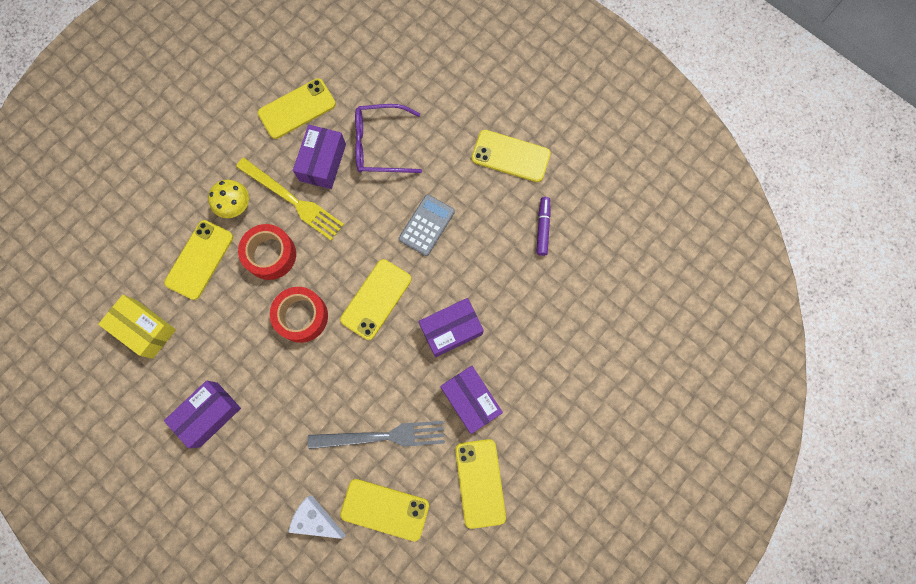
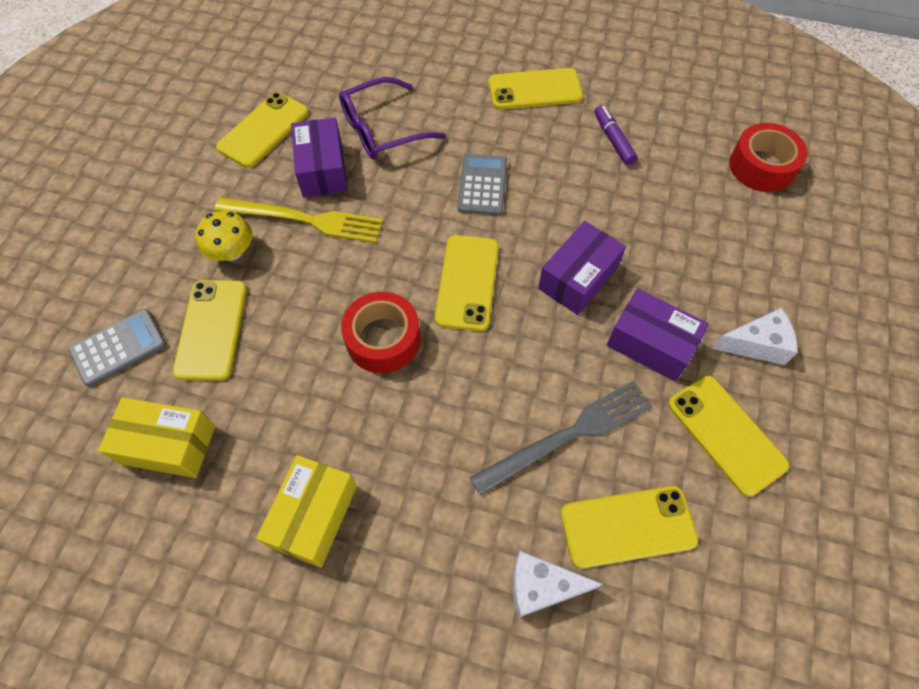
camera: 25 degrees left, 15 degrees down
purple box [164,381,241,448] -> yellow box [256,455,357,568]
red tape [238,224,296,280] -> red tape moved to [729,123,808,192]
none -> grey calculator [69,309,166,387]
none -> white cheese [712,308,798,365]

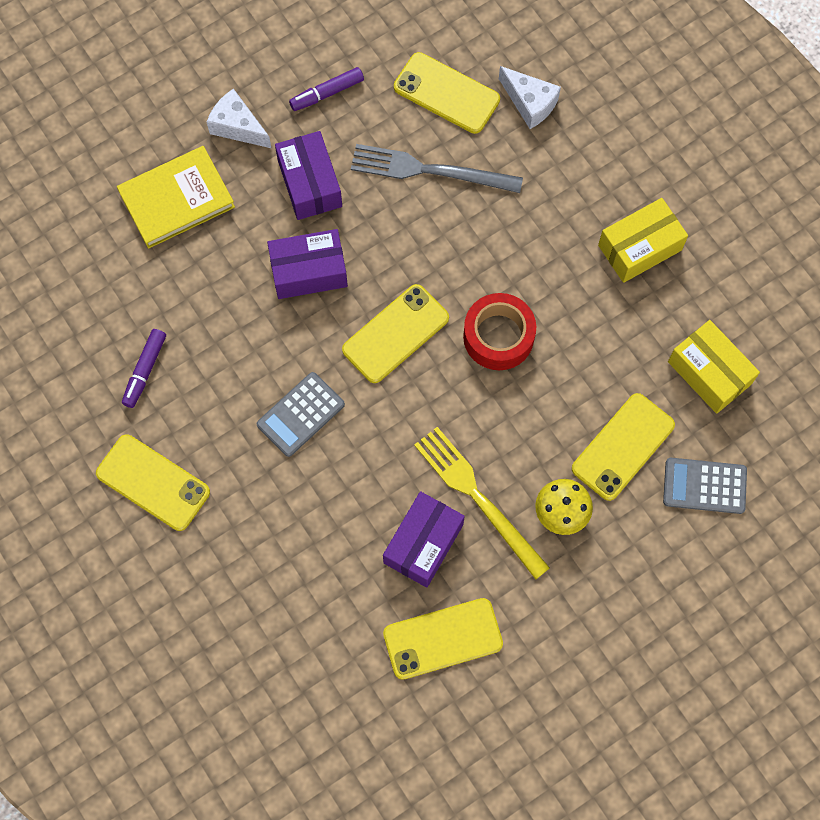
camera: 140 degrees left, 10 degrees up
purple glasses [339,77,446,159] -> none
yellow phone [668,375,789,497] -> purple marker [289,67,364,111]
red tape [729,123,808,192] -> none
none -> yellow book [117,146,235,249]

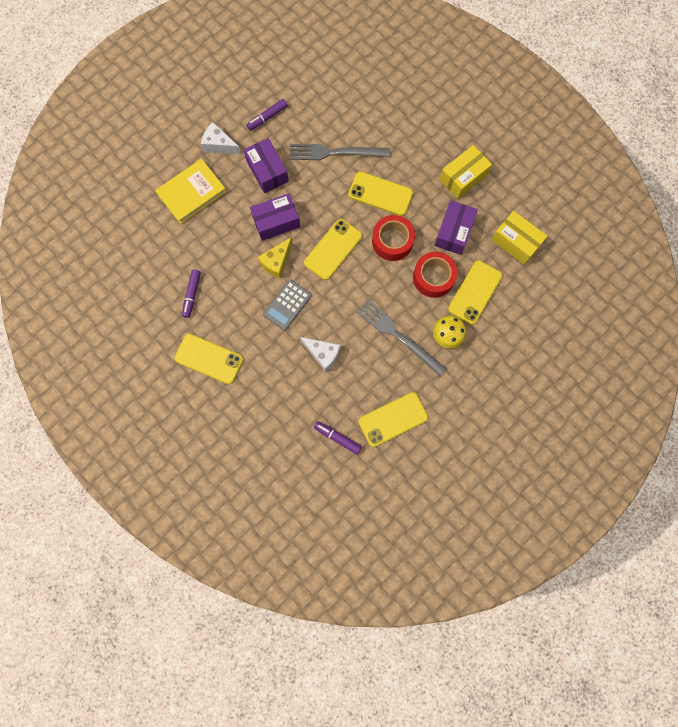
camera: 10 degrees left, 5 degrees up
purple box [383,491,465,588] -> purple box moved to [434,200,478,255]
yellow phone [394,52,500,134] -> yellow phone moved to [348,171,413,216]
yellow fork [414,427,550,579] -> grey fork [356,299,447,376]
white cheese [499,66,561,129] -> white cheese moved to [300,337,340,372]
grey calculator [663,458,747,514] -> none
none -> yellow cheese [258,237,293,278]
none -> purple marker [314,421,362,454]
none -> red tape [413,252,458,298]

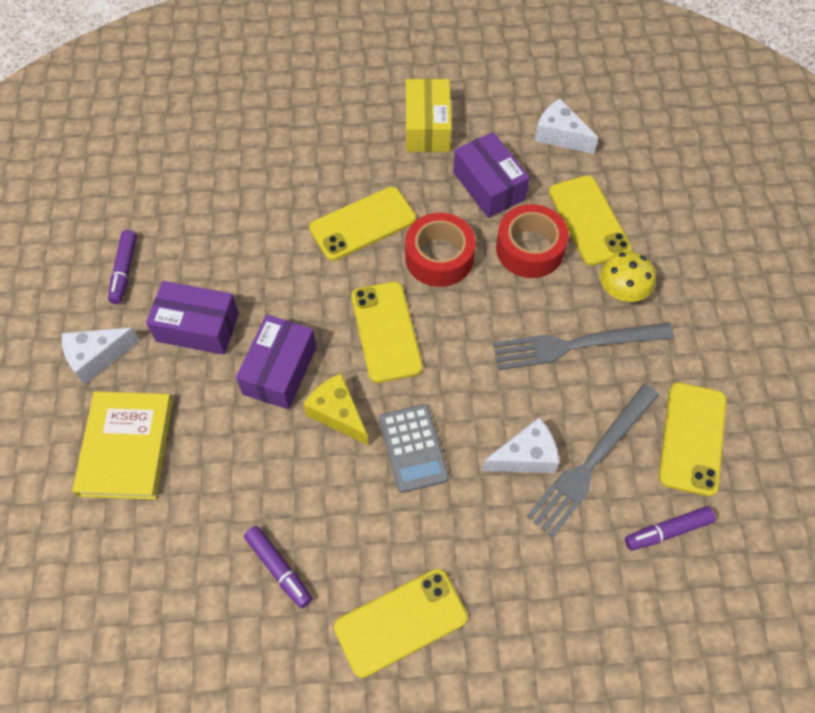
camera: 50 degrees left, 15 degrees down
yellow cheese [258,237,293,278] -> yellow cheese turned 150 degrees clockwise [303,373,369,446]
grey fork [290,144,390,160] -> grey fork moved to [526,384,659,538]
yellow box [491,211,547,265] -> white cheese [534,99,598,154]

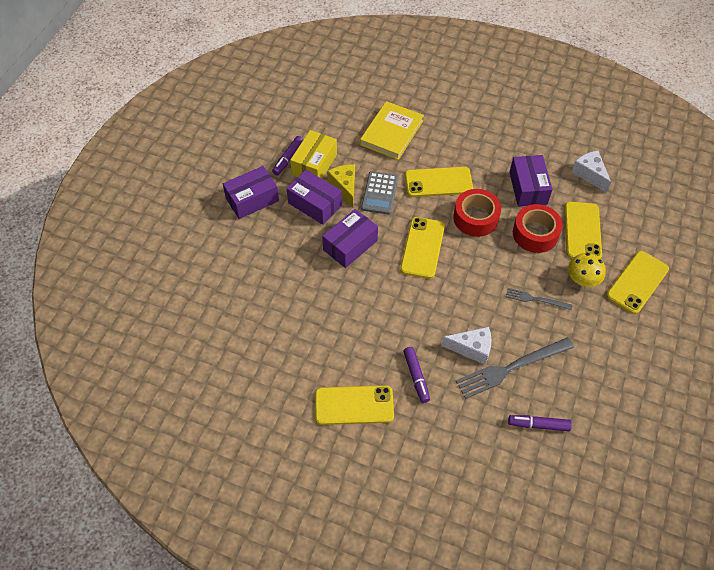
camera: 25 degrees right, 5 degrees down
white cheese [62,328,140,385] -> purple box [223,166,279,219]
yellow book [72,391,173,500] -> yellow book moved to [360,101,424,160]
purple marker [244,526,312,608] -> purple marker moved to [403,347,430,403]
yellow cheese [303,373,369,446] -> yellow cheese moved to [327,164,355,207]
grey calculator [379,404,449,493] -> grey calculator moved to [361,171,398,214]
yellow box [406,79,451,152] -> yellow box moved to [290,130,337,179]
grey fork [493,322,674,370] -> grey fork [506,288,573,310], size x0.55
yellow phone [659,382,727,496] -> yellow phone moved to [606,251,669,314]

